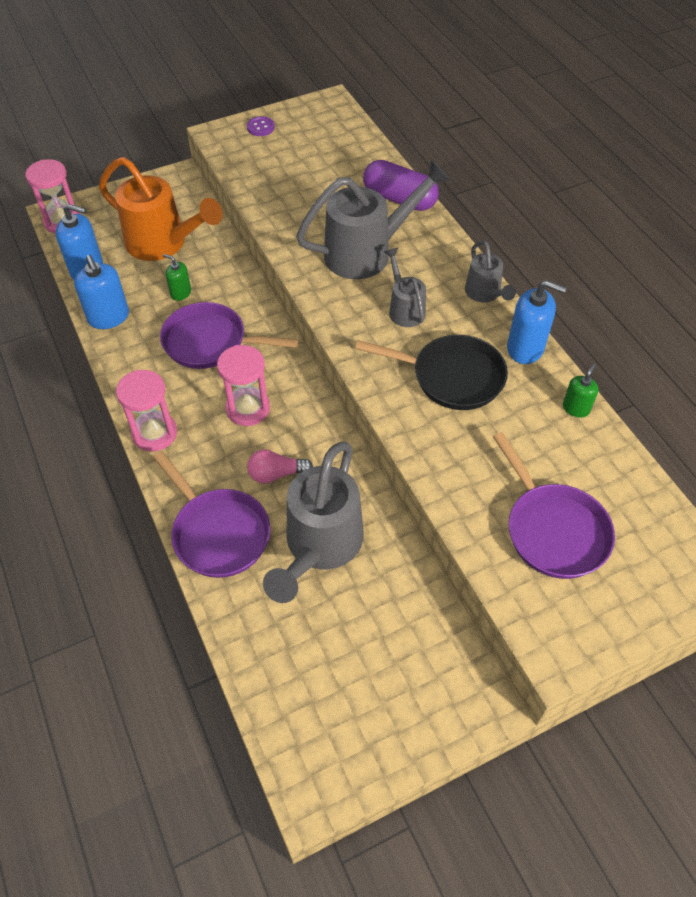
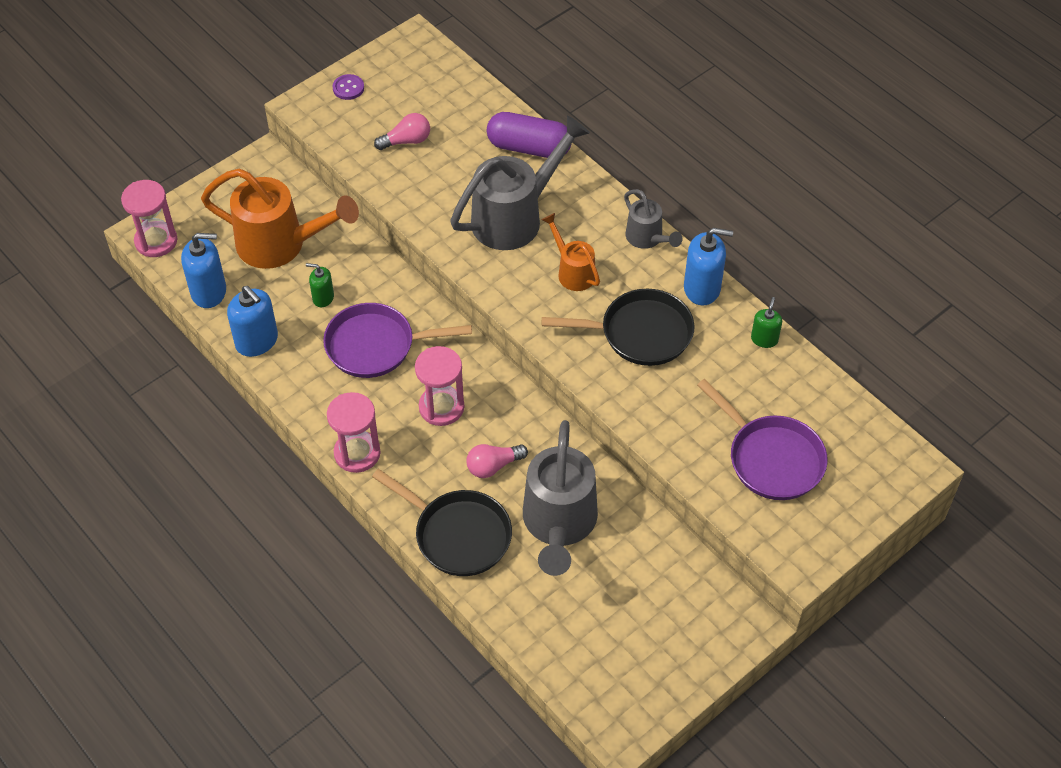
camera: 15 degrees left, 0 degrees up
purple pan [153,451,270,578] -> black pan [372,469,512,576]
grey watering can [384,248,426,327] -> orange watering can [542,213,600,291]
none -> pink light bulb [374,113,430,150]

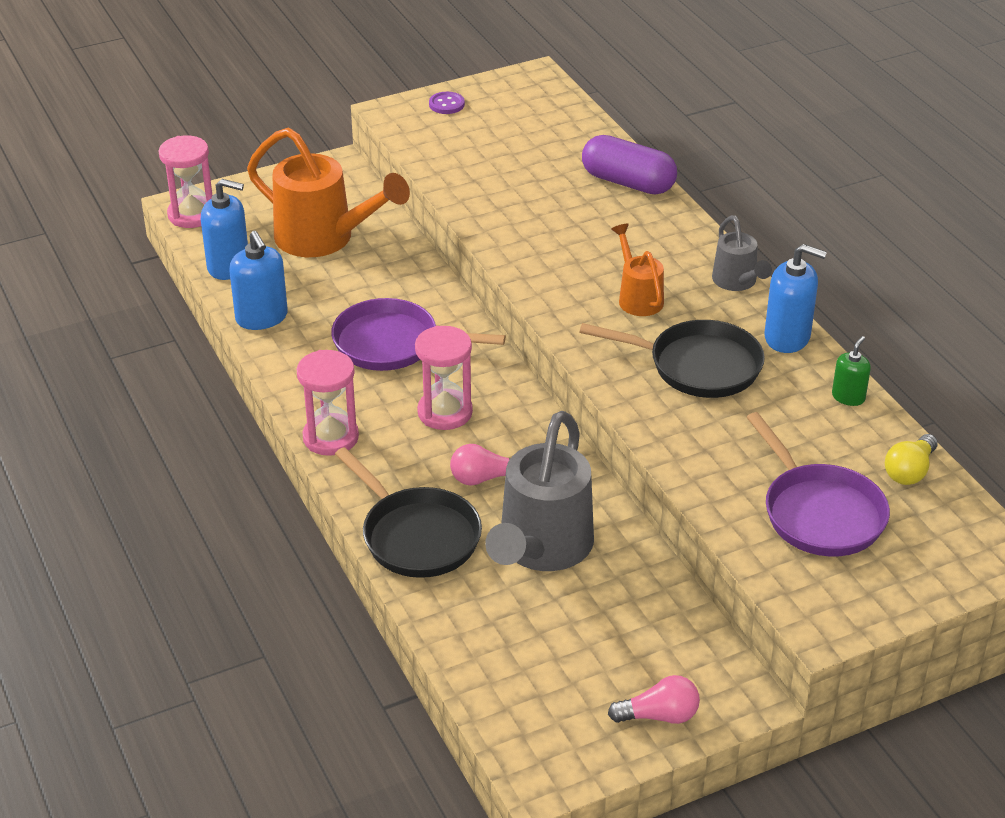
camera: 15 degrees right, 15 degrees down
green soap dispenser [306,263,334,307] -> none
pink light bulb [374,113,430,150] -> pink light bulb moved to [608,675,700,724]
grey watering can [450,116,590,250] -> none
none -> yellow light bulb [885,434,938,485]

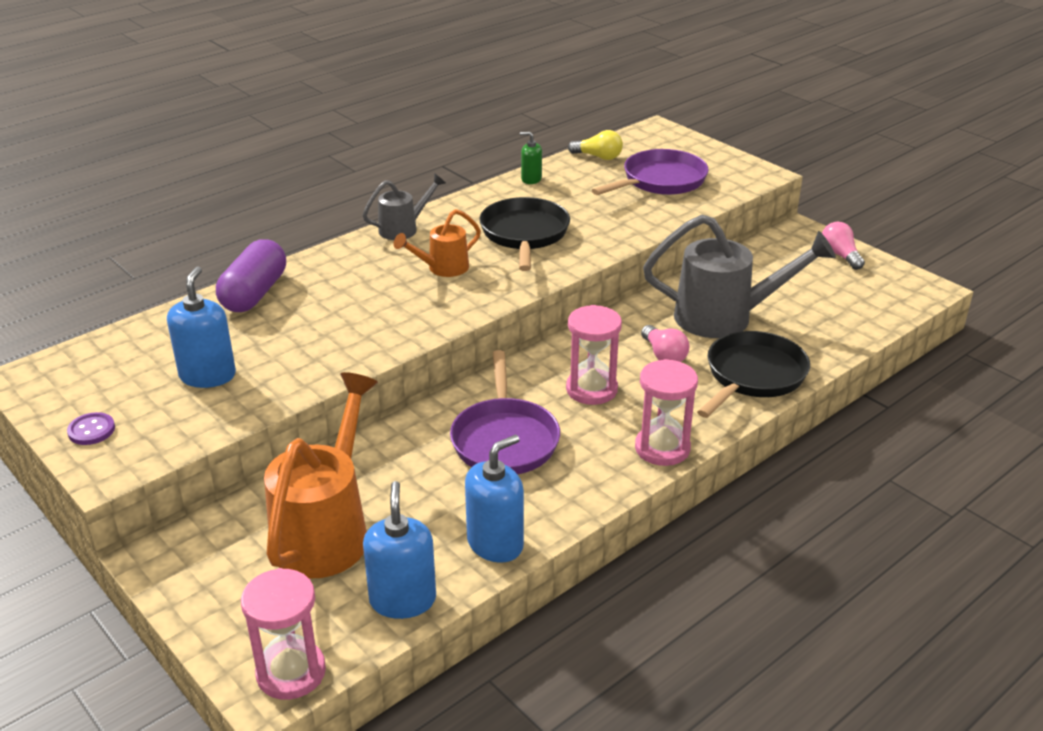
camera: 105 degrees left, 5 degrees down
blue soap dispenser [764,244,827,353] -> blue soap dispenser moved to [167,267,236,388]

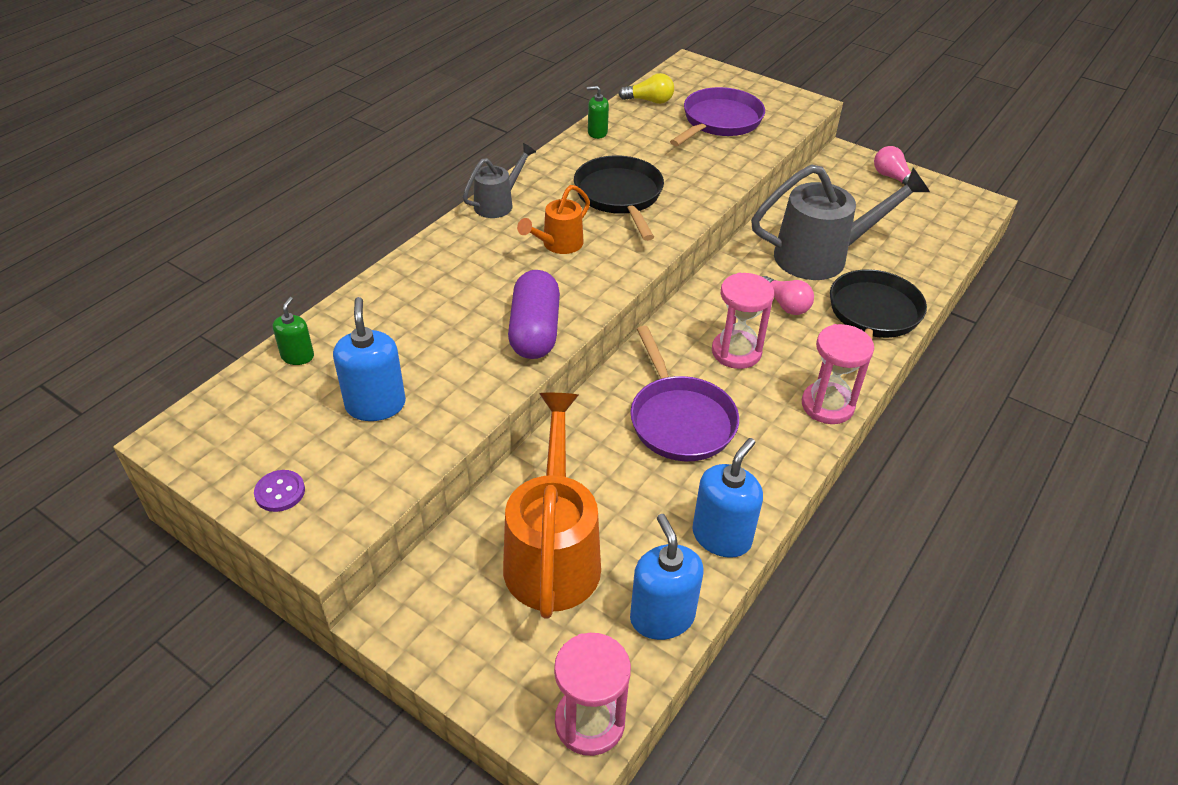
camera: 15 degrees left, 10 degrees up
purple capsule [216,239,286,312] -> purple capsule moved to [508,270,560,359]
none -> green soap dispenser [273,297,314,365]

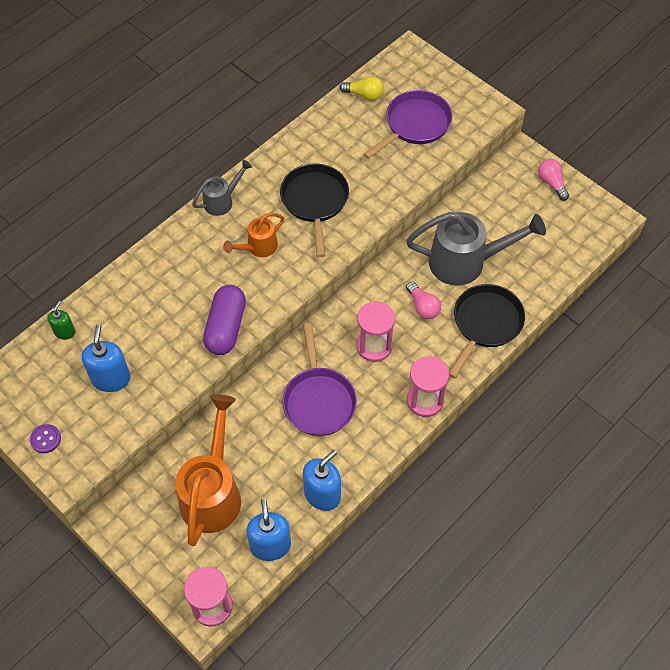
camera: 10 degrees right, 15 degrees up
green soap dispenser [587,86,609,139] -> none

